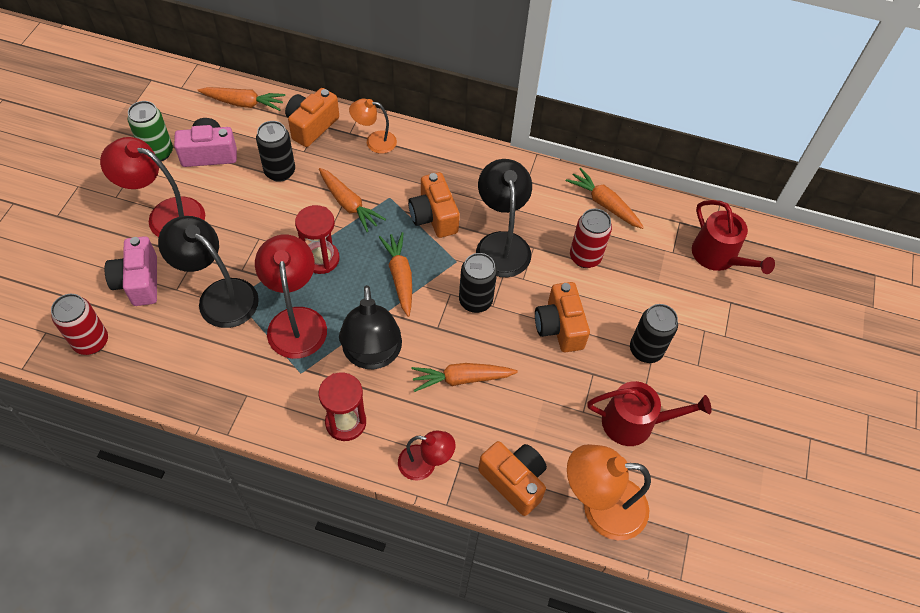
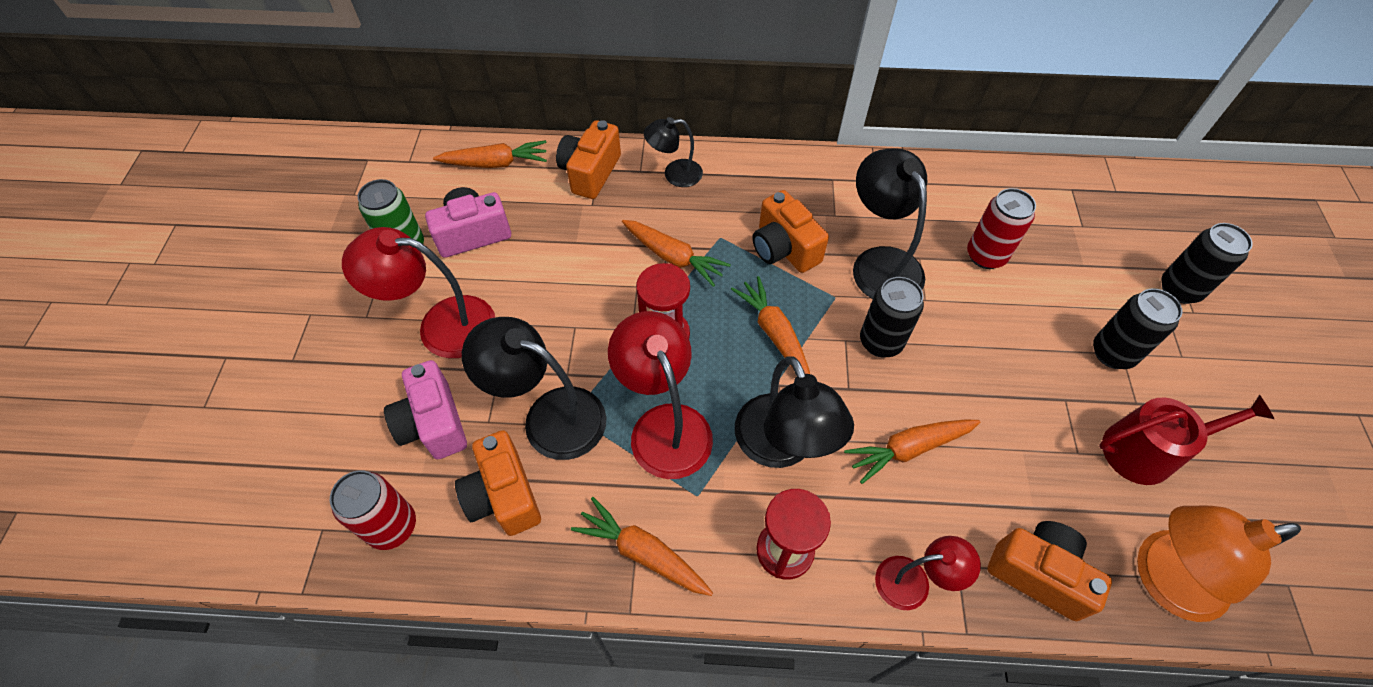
camera: 10 degrees left, 0 degrees up
black can [256,121,295,182] -> black can moved to [1161,223,1253,304]
orange lamp [349,99,397,154] -> black lamp [644,117,703,187]
orange camera [535,282,590,352] -> orange camera moved to [455,430,541,536]
orange carrot [566,168,644,229] -> orange carrot moved to [571,497,713,596]
red watering can [692,200,775,274] -> none

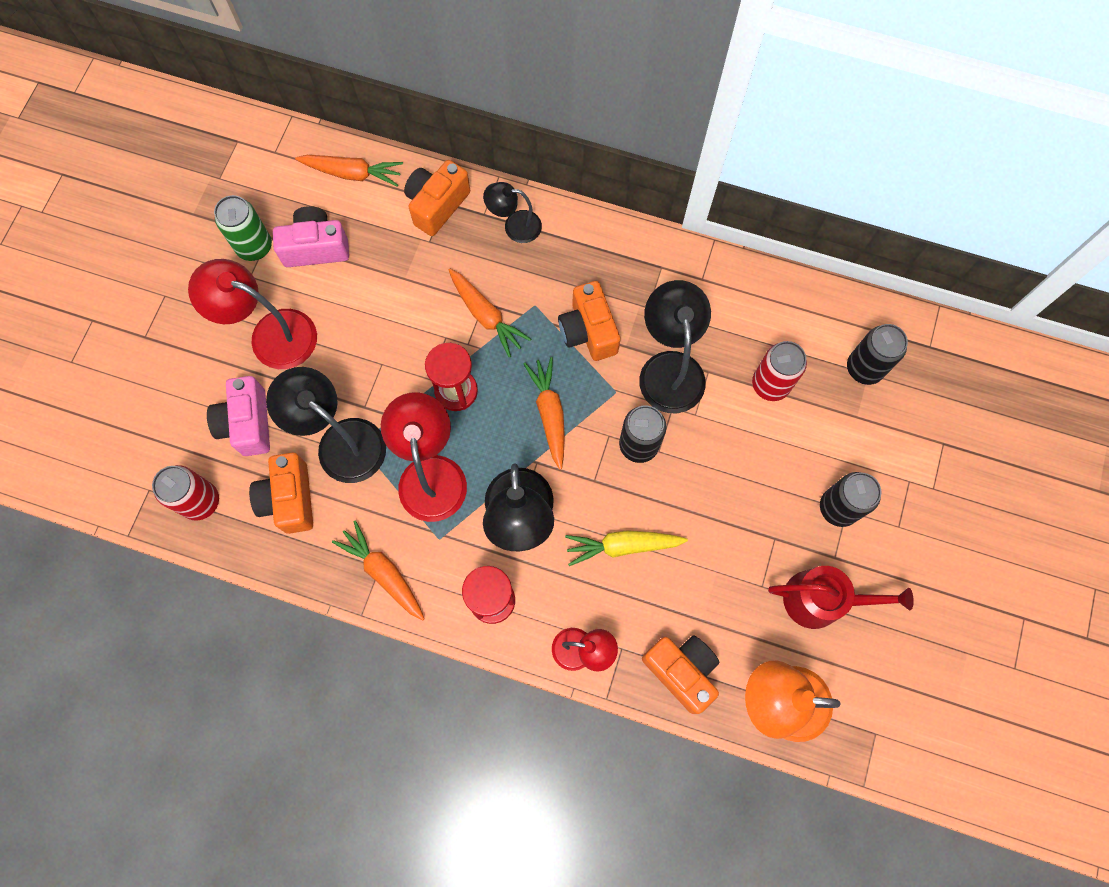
camera: 15 degrees right, 15 degrees up
orange carrot [844,419,980,484] -> yellow carrot [565,530,688,566]
black can [1161,223,1253,304] -> black can moved to [847,324,908,385]

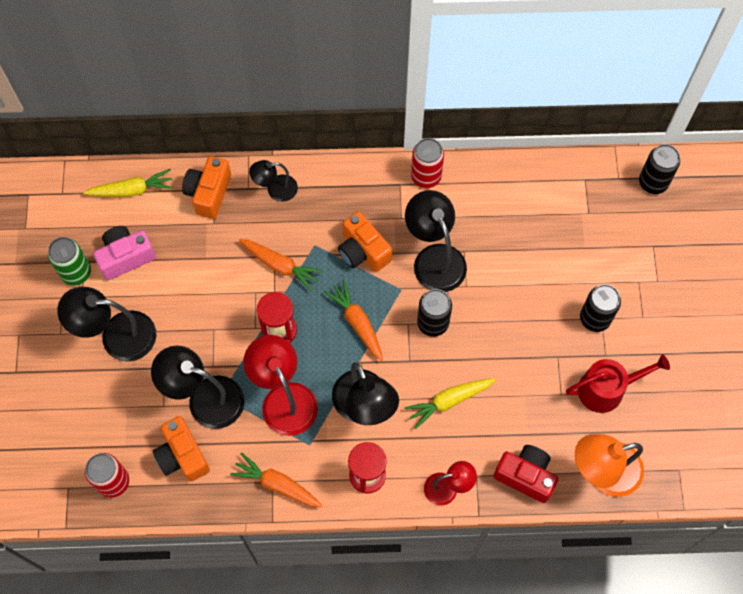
camera: 20 degrees left, 5 degrees down
red lamp [188,259,317,369] -> black lamp [57,287,156,362]
pink camera [207,376,270,456] -> none
orange carrot [295,155,403,187] -> yellow carrot [83,169,174,197]
orange camera [642,636,720,714] -> red camera [493,445,558,503]
red can [752,341,807,401] -> red can moved to [411,138,444,188]
black can [847,324,908,385] -> black can moved to [639,144,680,194]

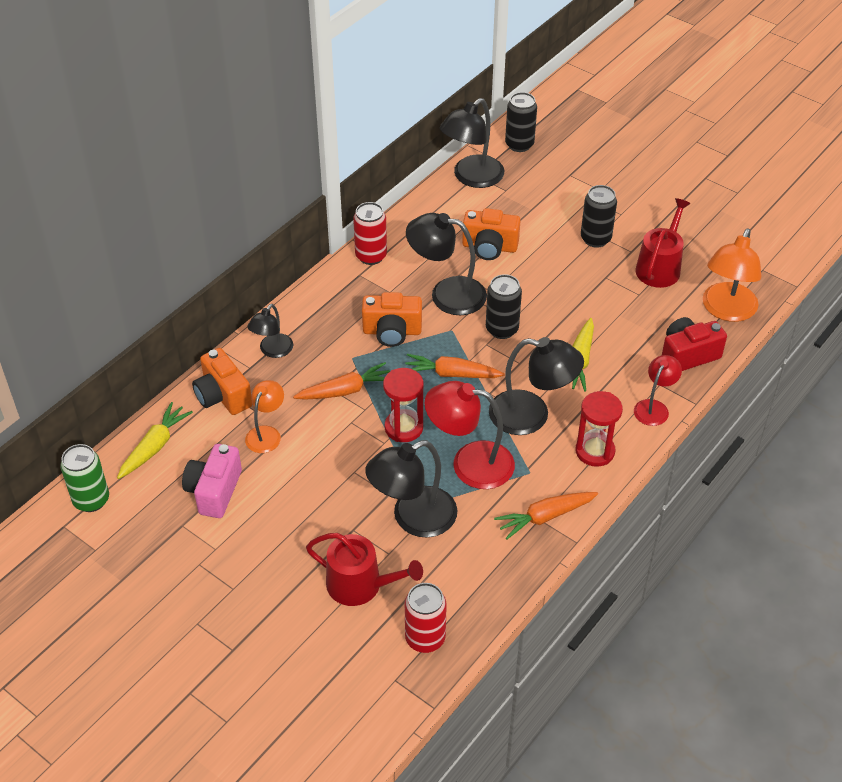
camera: 50 degrees left, 20 degrees down
green can [48,237,91,286] -> green can moved to [61,444,109,512]
black lamp [57,287,156,362] -> black lamp moved to [440,98,504,188]
orange camera [153,416,210,482] -> orange camera moved to [462,208,521,260]
none -> orange lamp [245,380,284,453]
none -> red watering can [306,533,423,606]

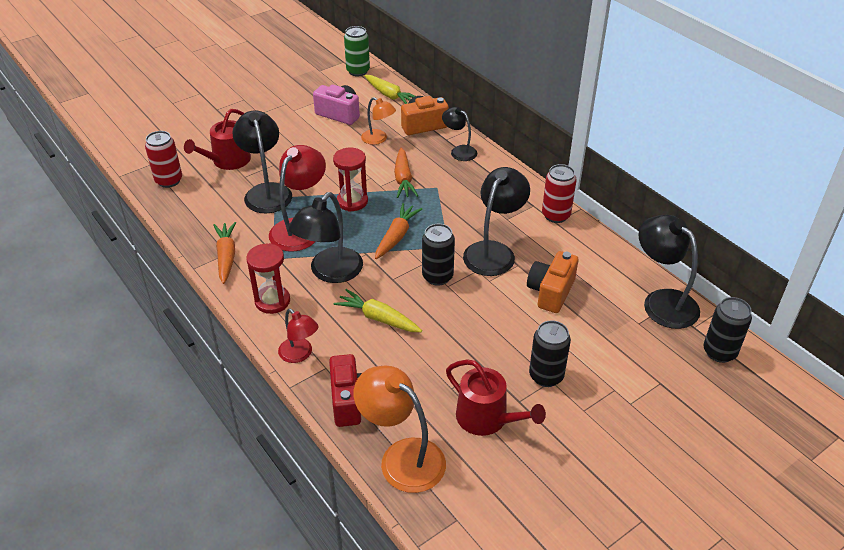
camera: 105 degrees right, 5 degrees down
orange camera [362,292,422,347] -> none

